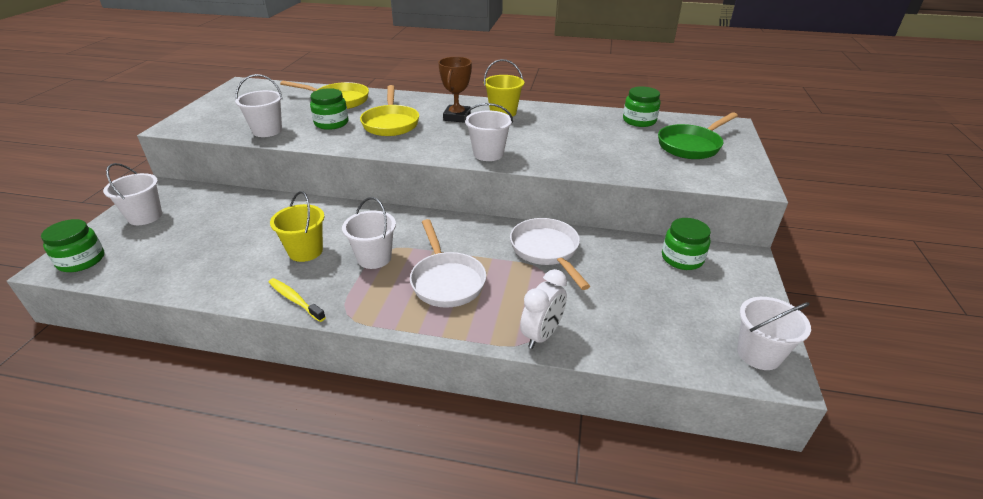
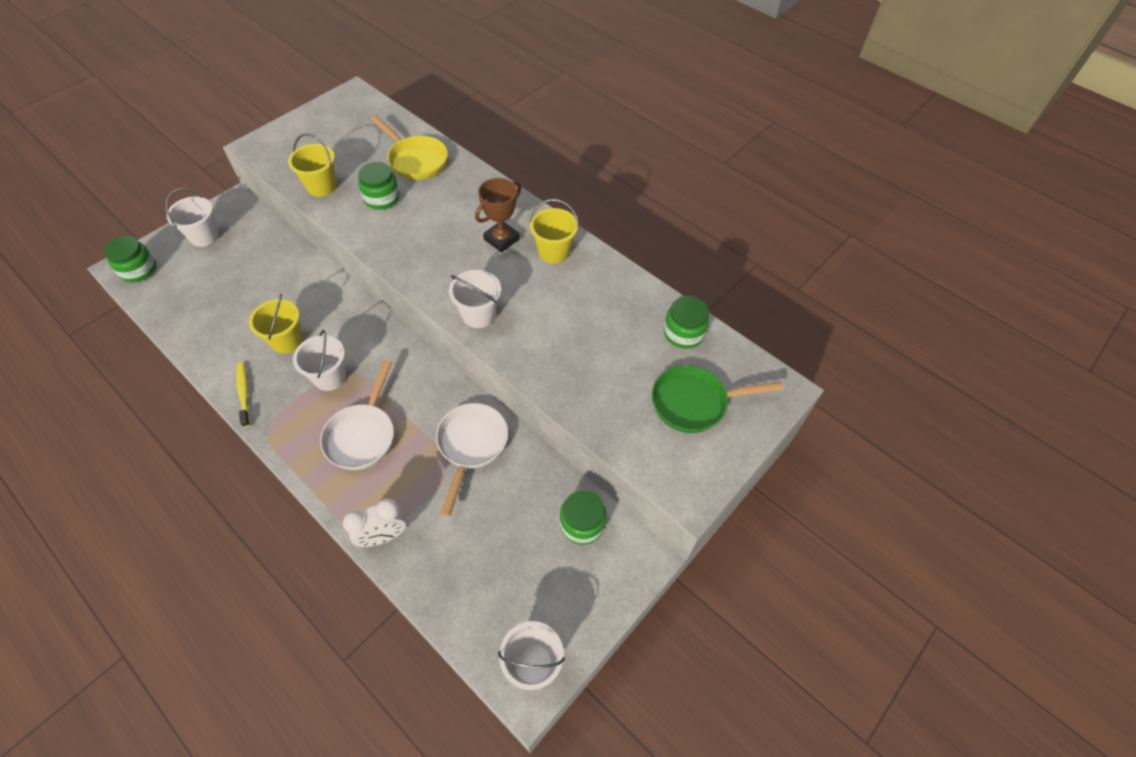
camera: 30 degrees right, 20 degrees up
white bucket [235,74,282,137] -> yellow bucket [288,133,336,197]
yellow pan [360,85,419,136] -> none

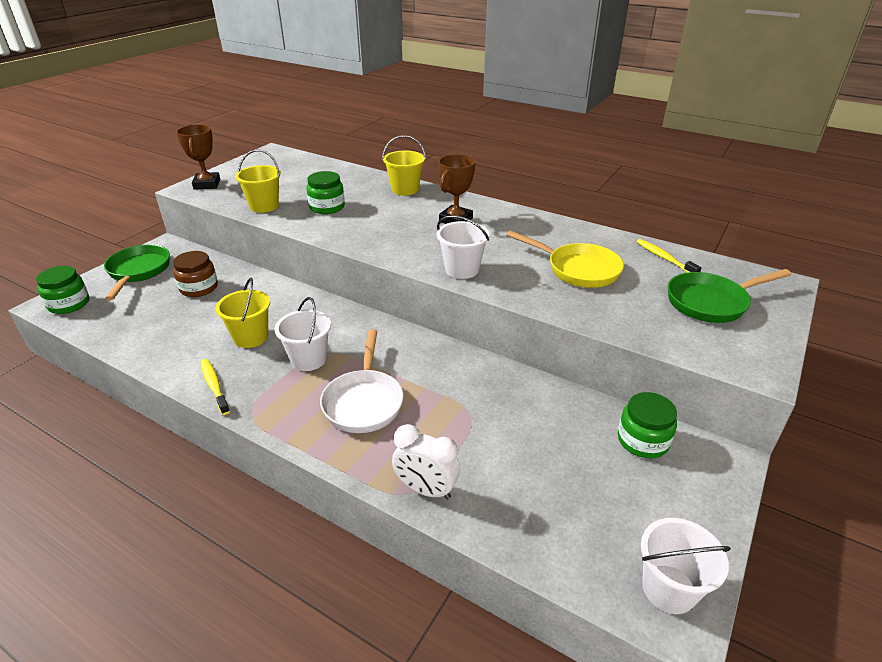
camera: 10 degrees left, 20 degrees down
white bucket [166,188,219,247] -> green pan [104,245,170,301]
white clock [343,498,407,547] -> white clock turned 60 degrees clockwise [392,424,460,499]
yellow pan [371,115,448,180] -> yellow pan moved to [507,230,624,288]
white pan [436,403,508,516] -> none
yellow bucket [529,199,579,264] -> yellow bucket moved to [382,135,426,195]
green jar [664,296,709,349] -> yellow toothbrush [636,239,701,273]
none -> brown jar [173,251,218,297]
none -> brown trophy [176,124,220,190]

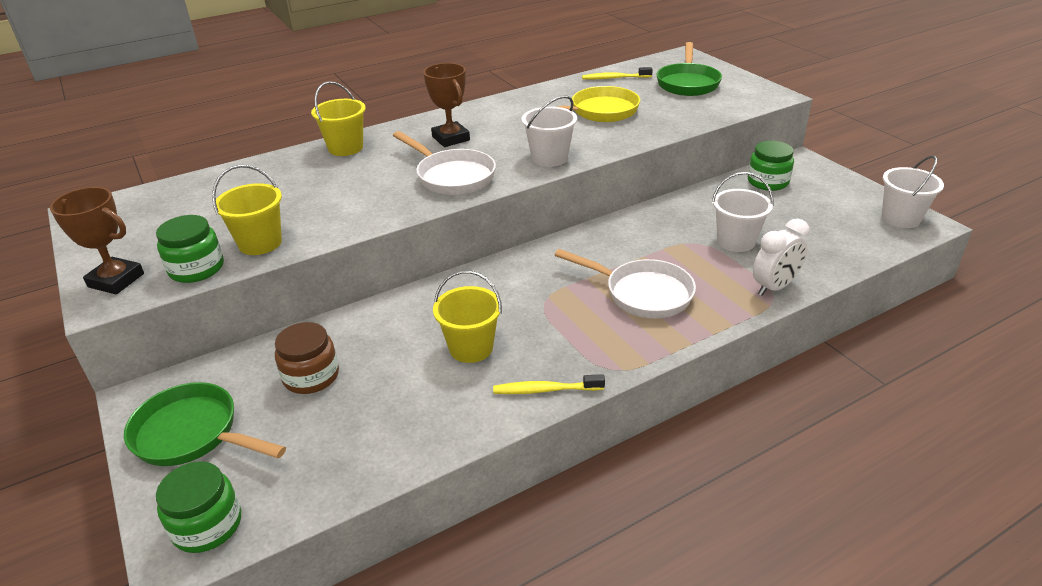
camera: 60 degrees left, 0 degrees up
white bucket [275,297,331,371] -> white bucket moved to [712,172,774,252]
green jar [307,171,345,214] -> green jar moved to [156,215,224,283]
none -> white pan [393,131,496,195]

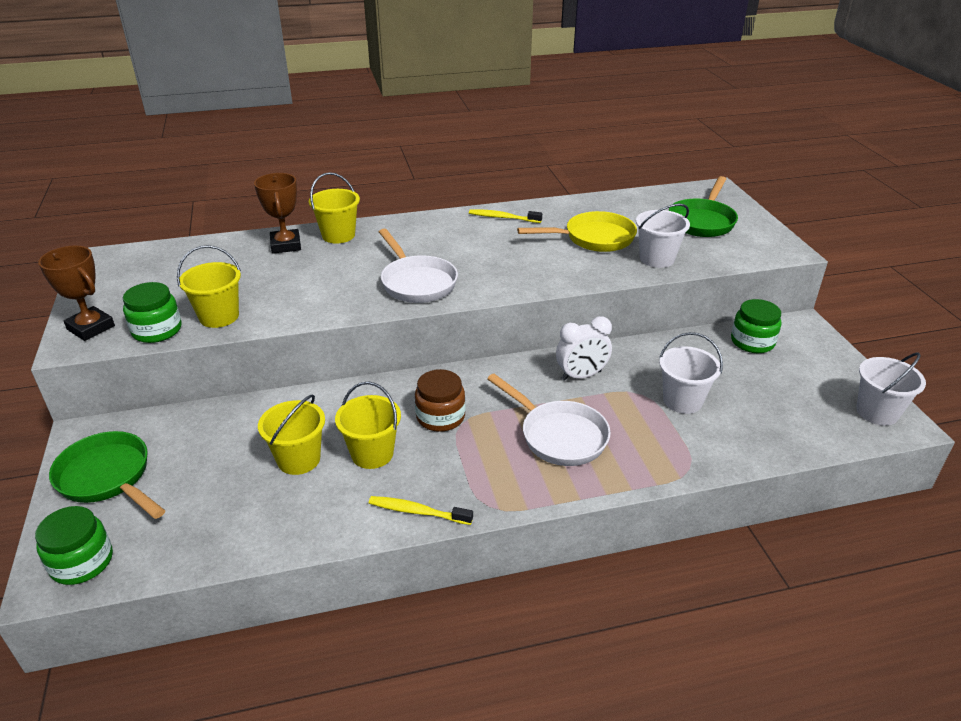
camera: 15 degrees right, 0 degrees up
brown jar [275,322,339,394] -> brown jar moved to [415,369,465,432]
brown trophy [423,63,470,147] -> brown trophy moved to [254,173,301,254]
white bucket [522,96,577,167] -> white bucket moved to [636,203,690,268]
yellow toothbrush [582,67,653,79] -> yellow toothbrush moved to [469,209,542,223]
white clock [753,219,810,296] -> white clock moved to [556,316,612,381]
none -> yellow bucket [258,394,325,475]

